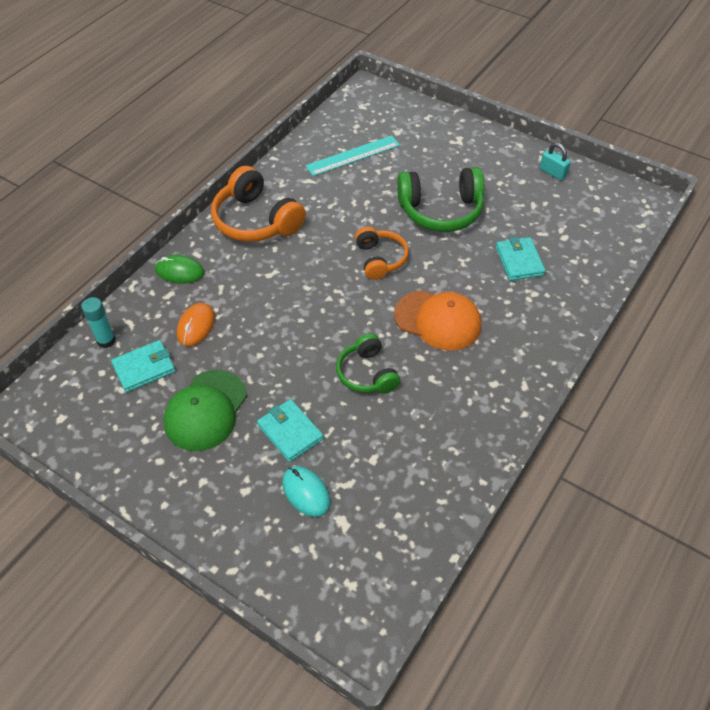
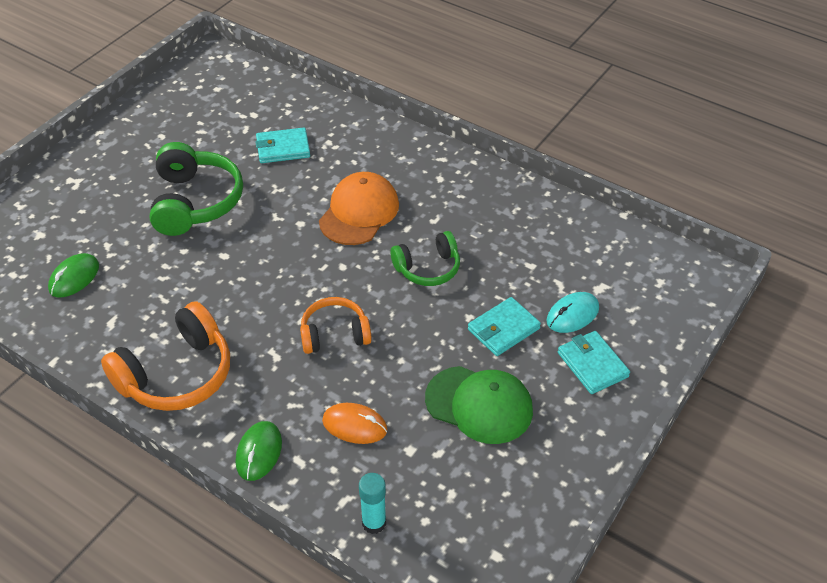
camera: 90 degrees left, 5 degrees down
turquoise wallet [111,340,175,392] -> turquoise wallet moved to [558,331,630,394]
turquoise ruler [305,135,400,176] -> green mouse [48,253,99,297]
orange headphones [355,227,409,280] -> orange headphones moved to [300,297,372,354]
turquoise padlock [540,143,571,180] -> none

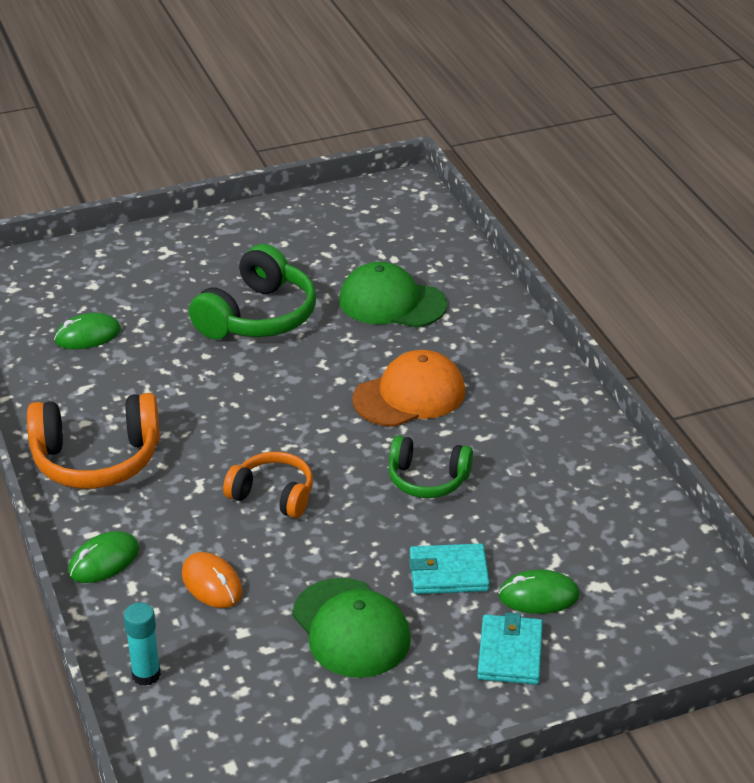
camera: 35 degrees right, 10 degrees down
turquoise wallet [256,127,310,163] -> green cap [339,262,447,328]
turquoise mouse [546,292,599,333] -> green mouse [499,569,580,614]

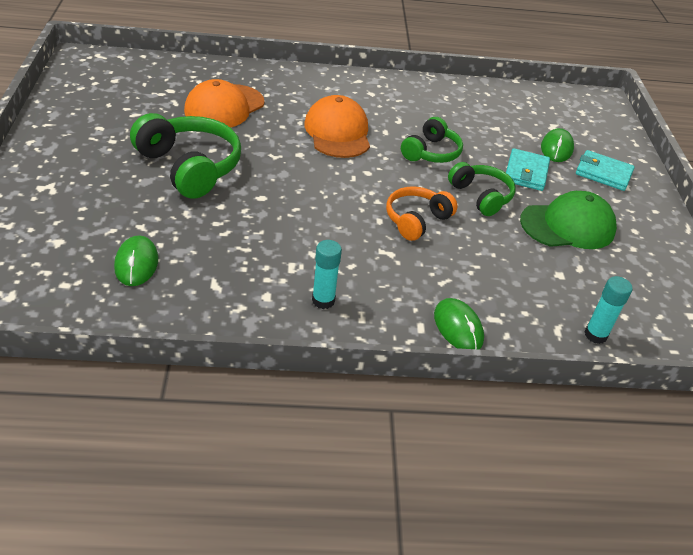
camera: 75 degrees left, 5 degrees up
orange headphones [27,393,160,489] -> turquoise glue stick [312,240,342,309]
orange mouse [182,552,243,608] -> none
green cap [339,262,447,328] -> orange cap [184,79,265,128]
none -> green headphones [448,162,516,216]

